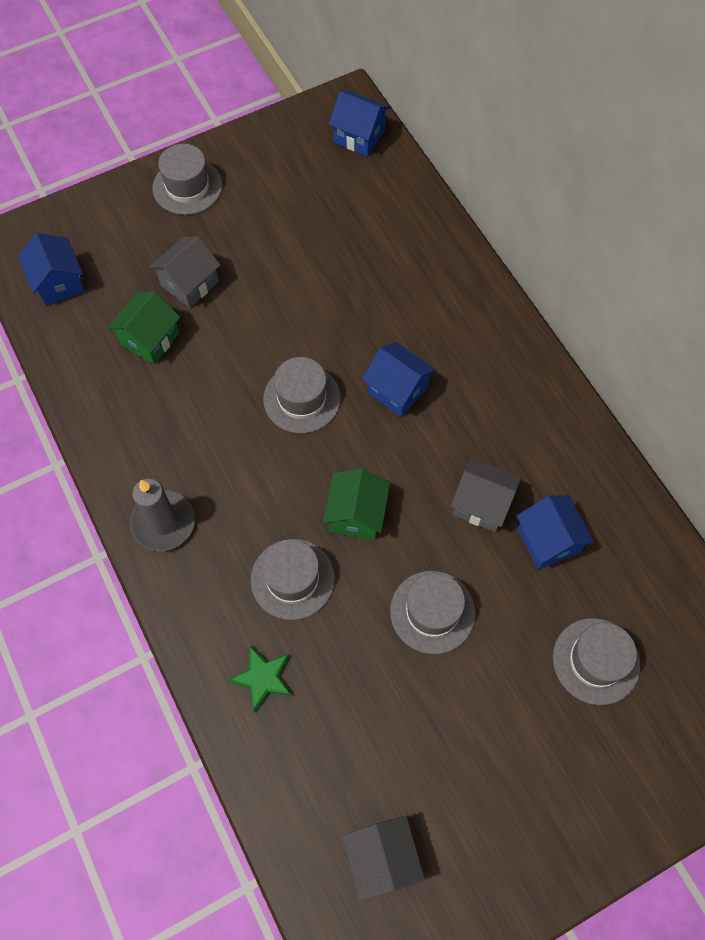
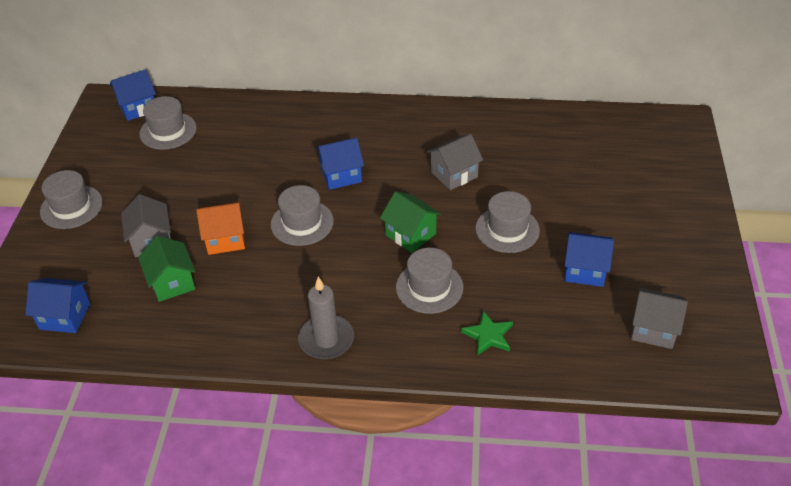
camera: 55 degrees left, 20 degrees down
blue house [517,495,594,569] -> blue house moved to [565,232,614,287]
grey hat [553,618,640,705] -> grey hat moved to [139,96,197,150]
none -> orange house [196,202,245,255]

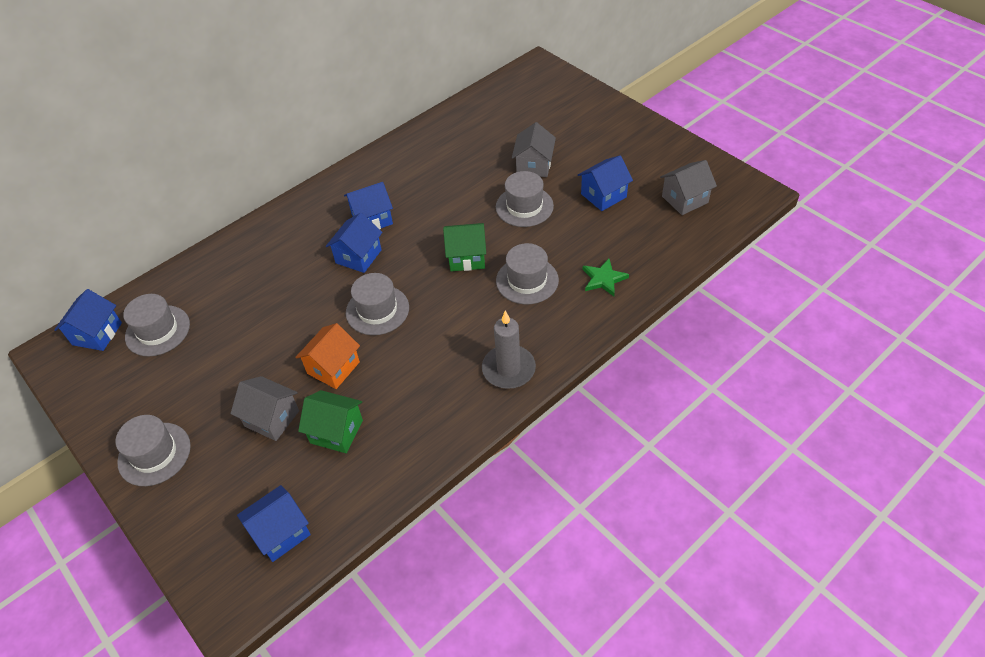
camera: 45 degrees left, 5 degrees up
grey house [427,134,483,190] -> grey house moved to [512,122,556,177]
none -> blue house [344,182,393,229]

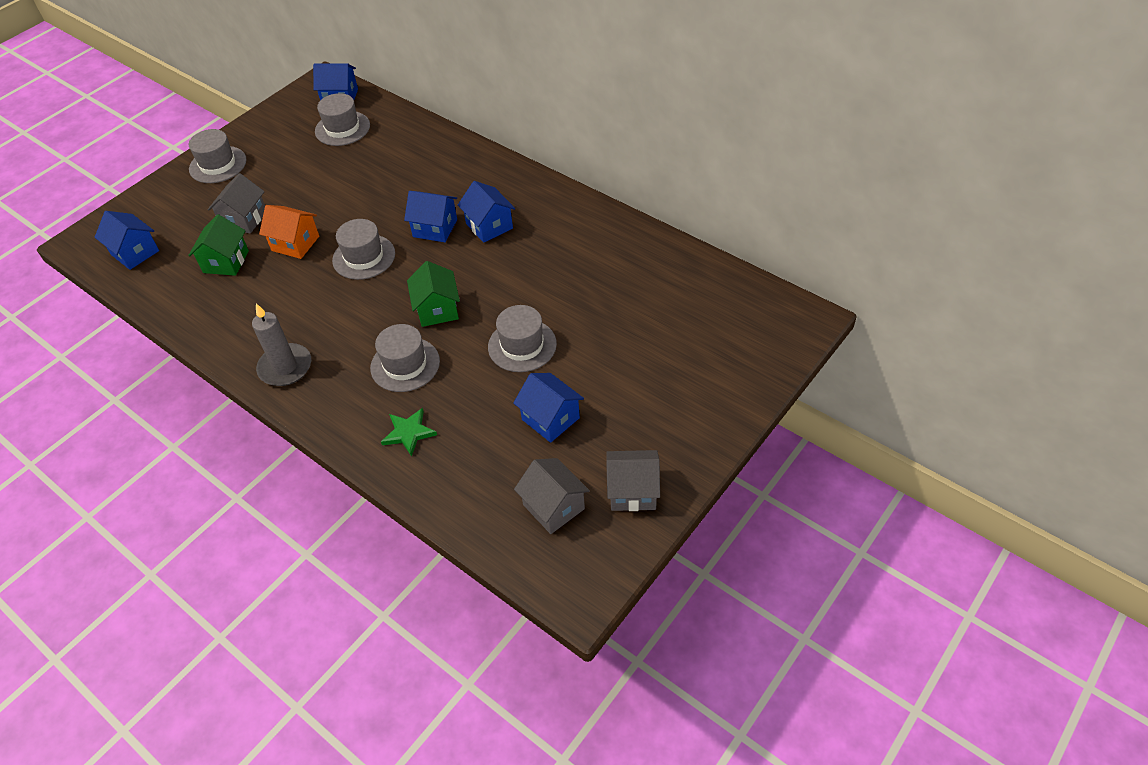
camera: 80 degrees right, 0 degrees up
grey house [512,122,556,177] -> grey house moved to [606,450,660,511]

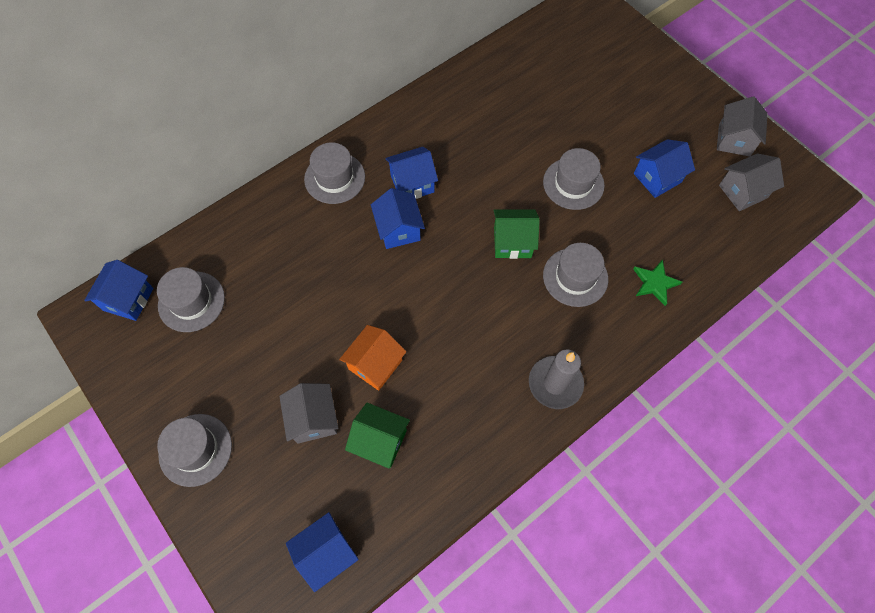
camera: 80 degrees left, 15 degrees up
grey house [208,173,265,234] -> grey house turned 45 degrees clockwise [279,383,338,443]
grey hat [332,219,395,280] -> grey hat moved to [304,142,365,204]
blue house [404,191,457,242] -> blue house turned 45 degrees counterclockwise [371,188,425,249]

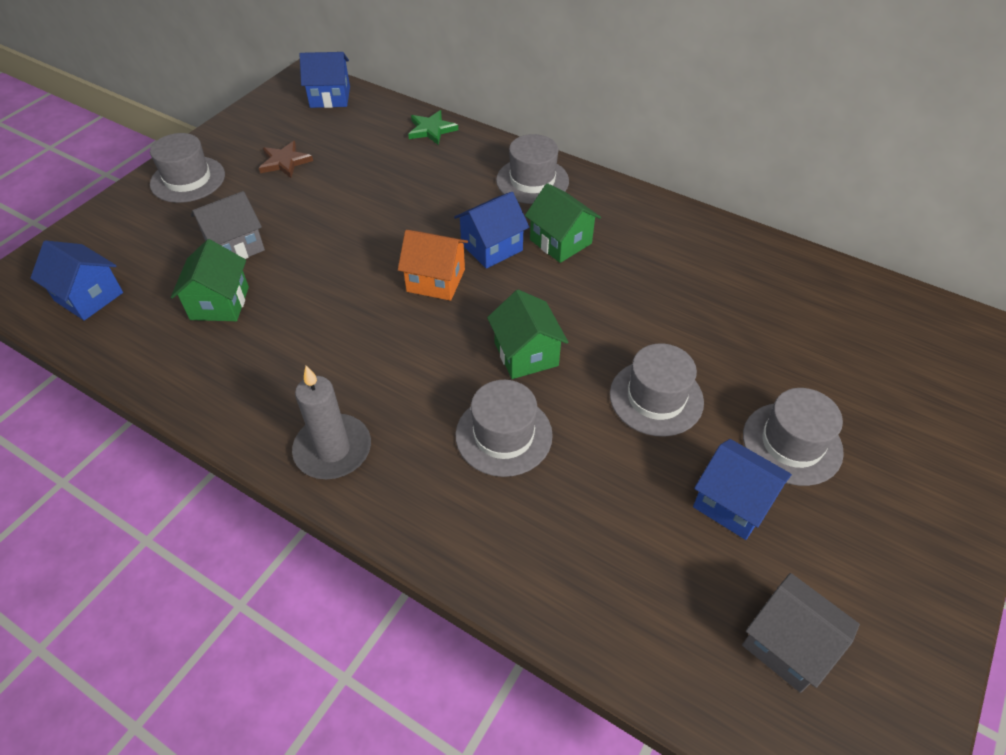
camera: 70 degrees right, 15 degrees down
grey hat [157,267,225,332] -> grey hat moved to [743,388,844,486]
orange house [339,325,406,391] -> orange house moved to [398,230,468,301]
blue house [385,147,438,199] -> green house [525,183,601,263]
green star [633,260,682,306] -> green star moved to [408,110,458,145]
grey house [717,96,768,157] -> none
none -> brown star [259,141,313,178]

